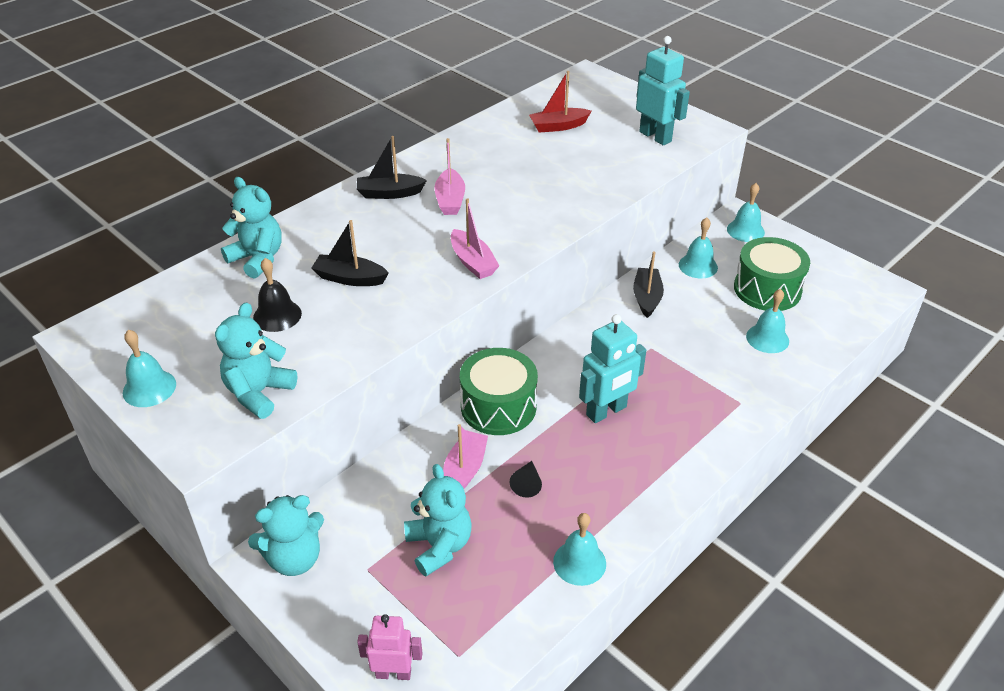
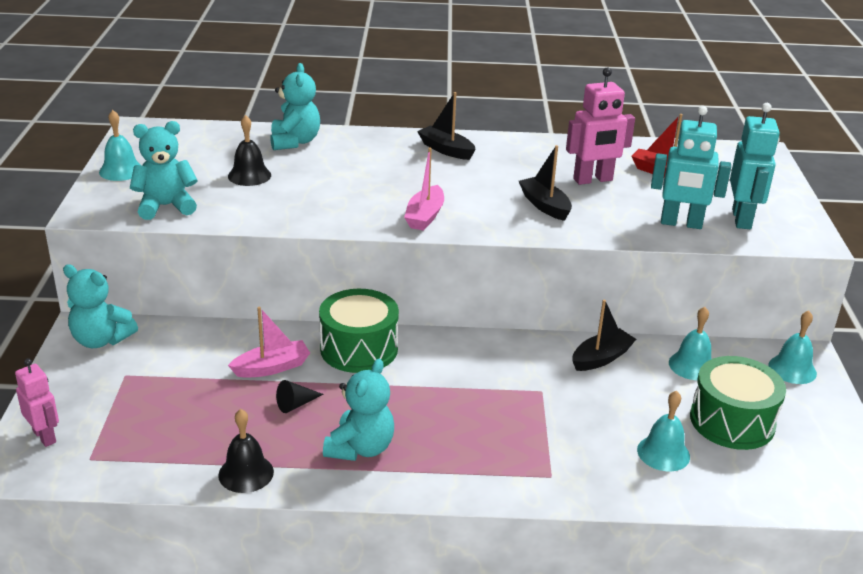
camera: 45 degrees right, 10 degrees down
black boat [311,220,389,286] -> black boat moved to [519,145,572,221]
turquoise teddy bear [404,464,472,576] -> turquoise teddy bear moved to [323,359,394,461]
pink boat [434,138,465,215] -> none
turquoise bell [553,513,606,586] -> black bell [218,409,274,493]
turquoise robot [579,314,646,423] -> turquoise robot moved to [651,106,731,229]
none -> pink robot [566,67,635,185]

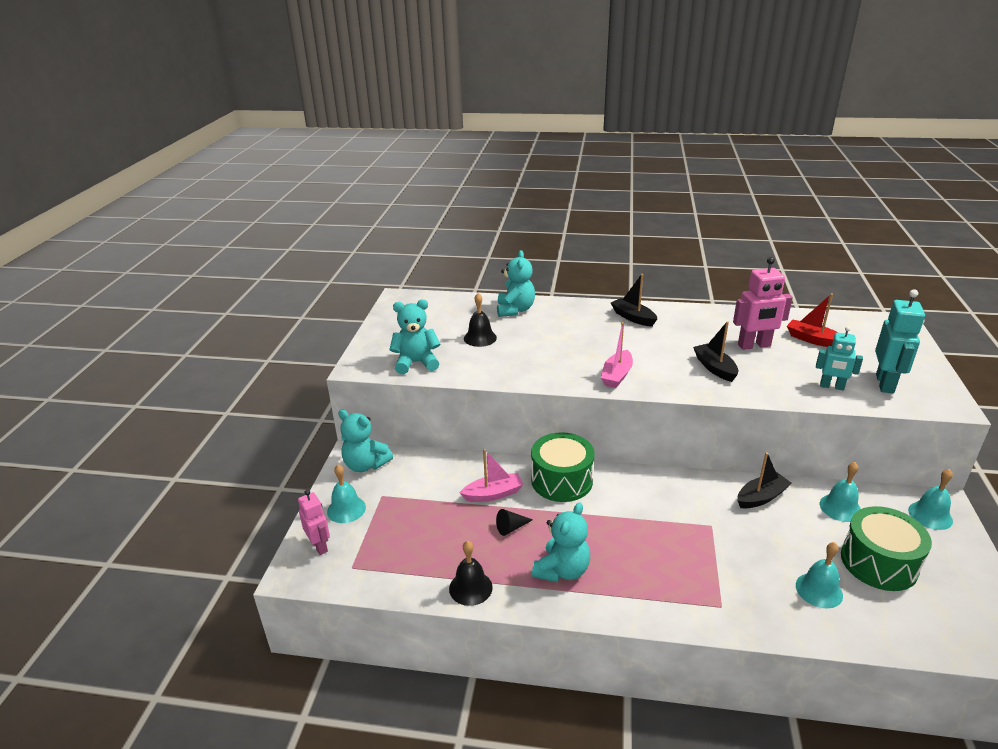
camera: 10 degrees right, 0 degrees up
turquoise bell [99,110,141,181] -> turquoise bell moved to [327,465,366,523]
turquoise robot [651,106,731,229] -> turquoise robot [816,326,863,391], size x0.66

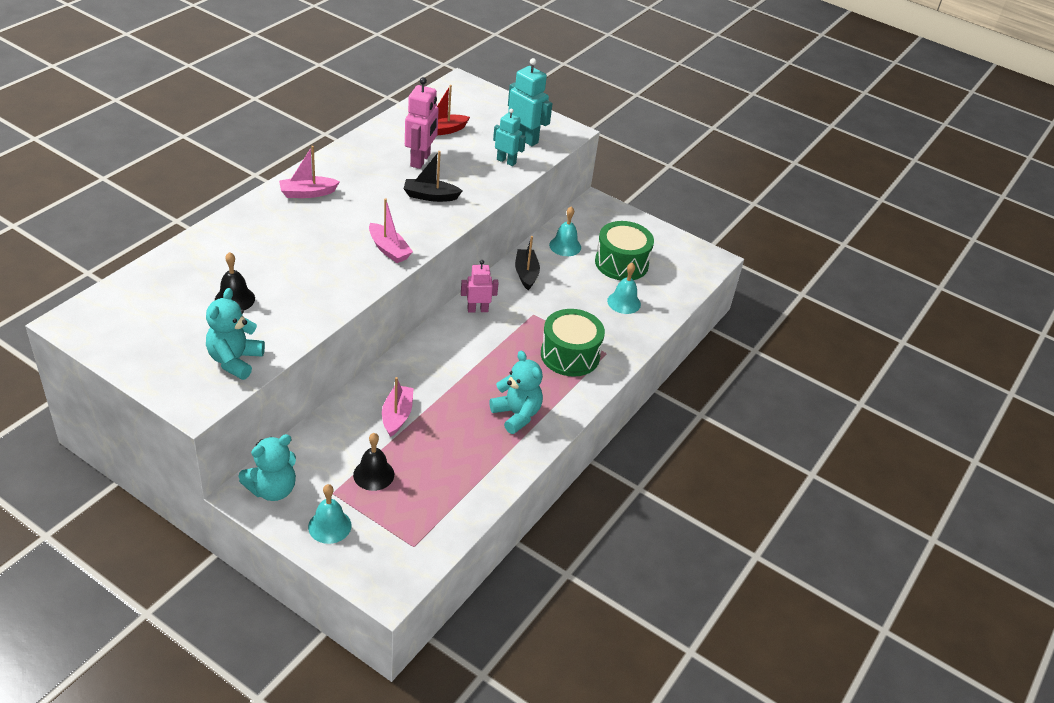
camera: 70 degrees left, 10 degrees up
pink robot [298,490,330,555] -> pink robot moved to [461,260,498,312]
black bell [449,541,493,606] -> black bell moved to [353,433,394,491]
black cone [496,509,533,536] -> none
turquoise teddy bear [497,250,535,317] -> none
green drum [531,432,595,502] -> green drum moved to [541,309,605,377]
black boat [611,274,657,327] -> pink boat [279,146,340,198]
turquoise robot [816,326,863,391] -> turquoise robot turned 105 degrees counterclockwise [493,109,526,166]
turquoise bell [908,469,953,530] -> none

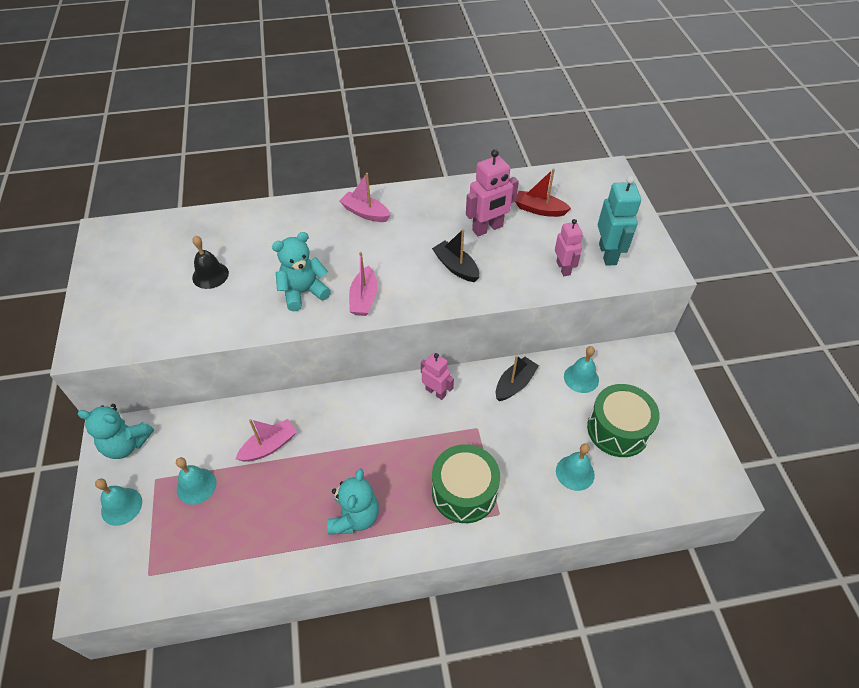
camera: 50 degrees right, 10 degrees up
turquoise teddy bear [206,288,265,380] -> turquoise teddy bear moved to [272,232,331,312]
black bell [353,433,394,491] -> turquoise bell [176,457,216,505]
turquoise robot [493,109,526,166] -> pink robot [555,219,583,276]

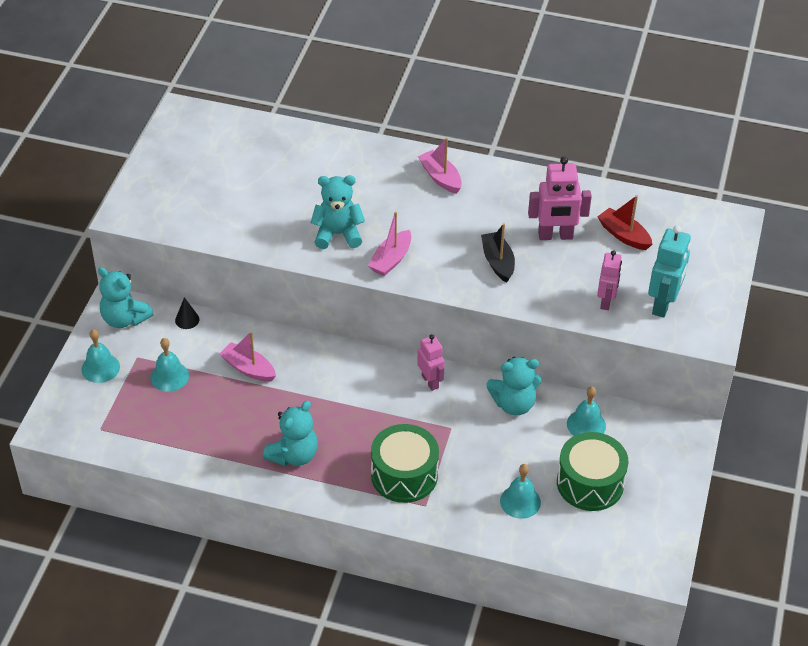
camera: 25 degrees right, 5 degrees down
black bell [192,235,229,289] -> none
pink boat [236,419,297,462] -> pink boat turned 135 degrees counterclockwise [219,331,276,382]
black boat [496,355,539,401] -> turquoise teddy bear [487,357,542,415]
none -> black cone [175,297,199,329]

